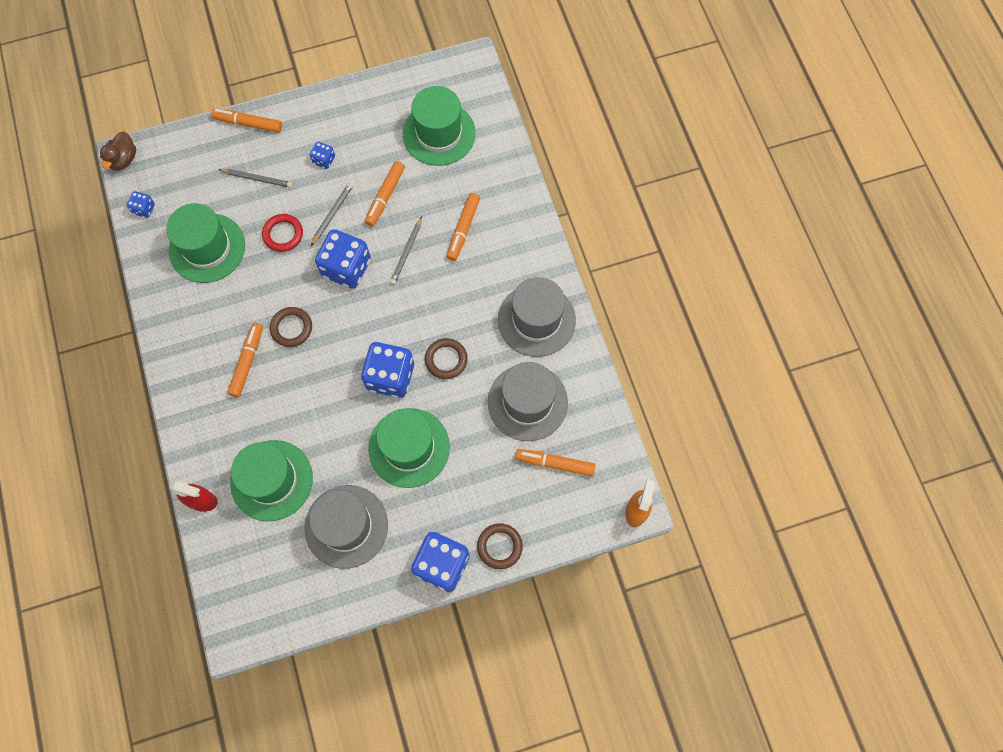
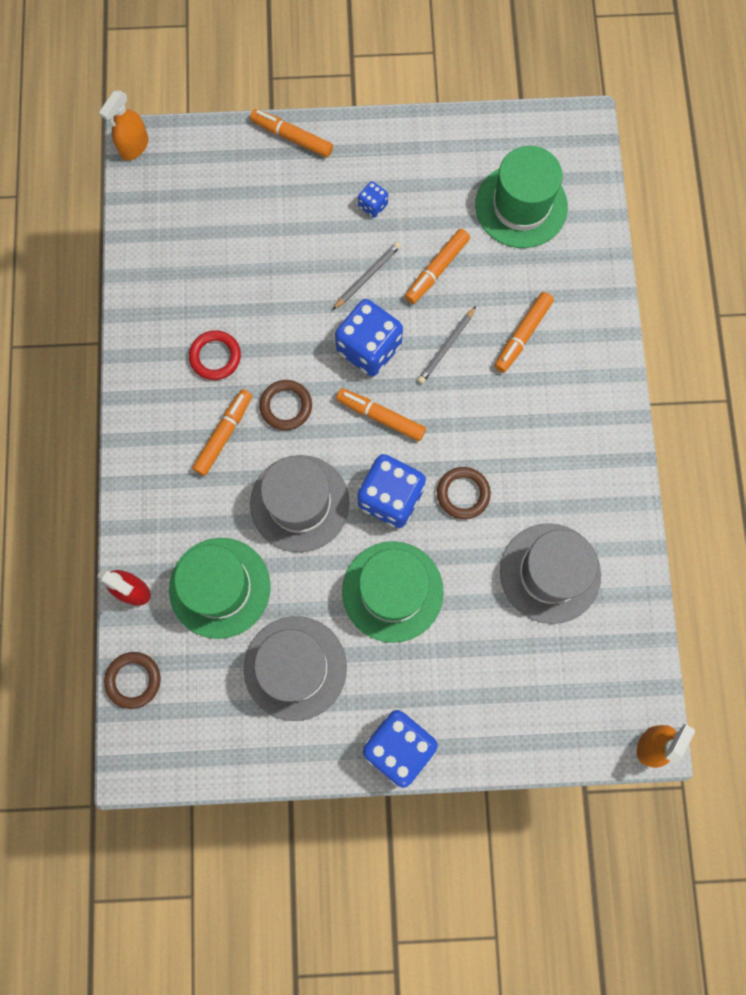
camera: 15 degrees right, 5 degrees up
brown duck [100,132,136,171] -> orange spray bottle [99,90,148,160]
blue dice [127,191,155,218] -> none
green hat [166,203,245,283] -> none
grey pencil [218,169,292,188] -> none
red ring [262,214,303,252] -> red ring moved to [189,330,241,380]
brown ring [477,523,523,569] -> brown ring moved to [104,652,161,709]
grey hat [498,277,576,357] -> grey hat moved to [250,455,350,552]
orange marker [515,449,595,476] -> orange marker moved to [336,388,426,441]

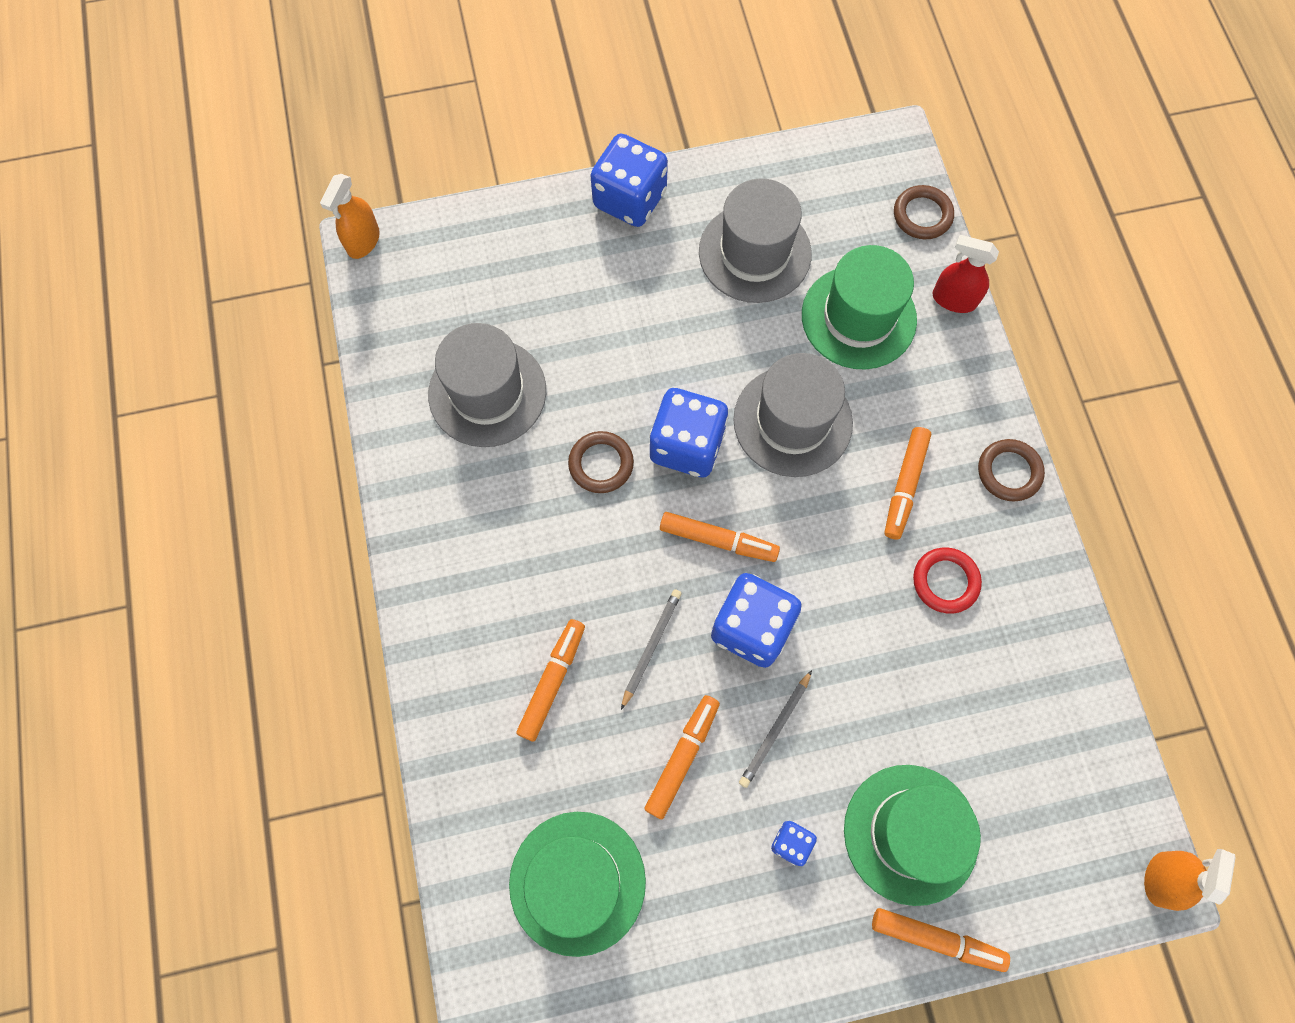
camera: 170 degrees right, 5 degrees down
brown ring [259,380,312,430] -> brown ring moved to [978,439,1045,501]
green hat [342,541,444,643] -> green hat moved to [844,765,981,906]

